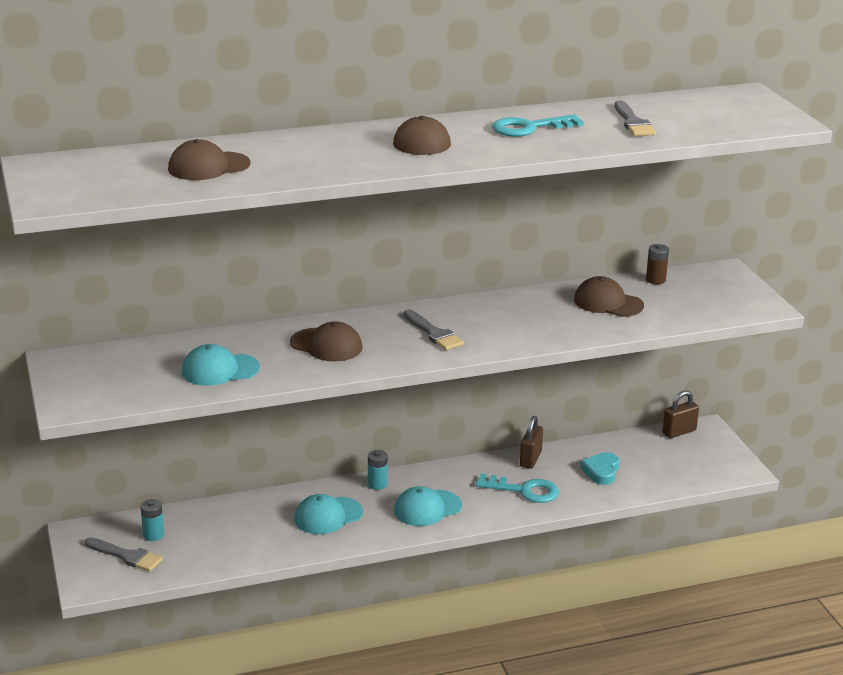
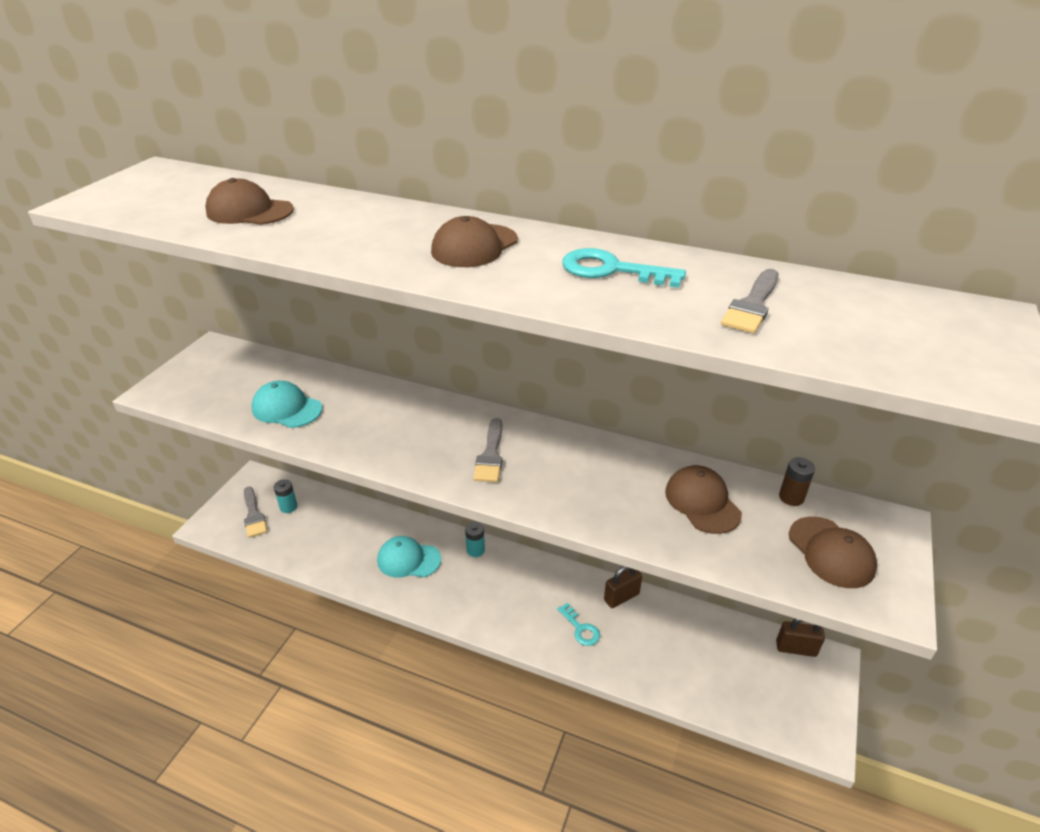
camera: 40 degrees right, 10 degrees up
brown cap [290,321,363,361] -> brown cap moved to [789,517,877,588]
turquoise cap [394,486,462,526] -> none
turquoise key [475,474,559,503] -> turquoise key [557,603,600,646], size x0.64
turquoise heart [580,452,619,485] -> none

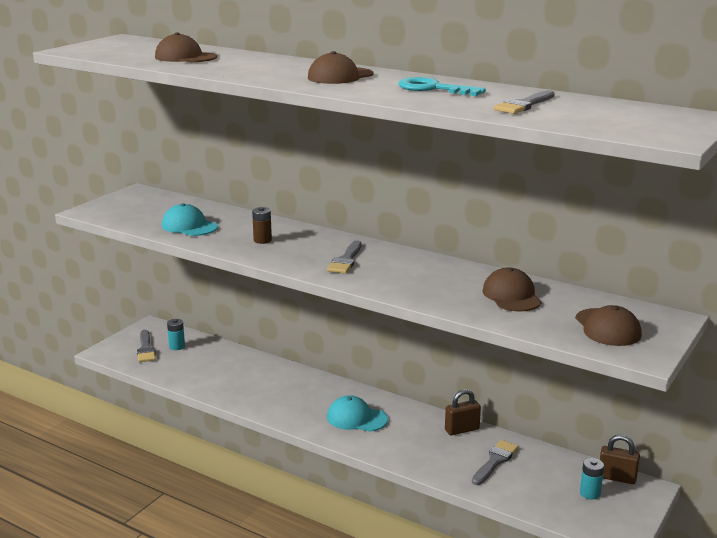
camera: 10 degrees right, 15 degrees down
turquoise cap [377,536,441,578] -> turquoise cap moved to [327,395,388,432]
turquoise battery [465,522,485,557] -> turquoise battery moved to [580,458,604,500]
turquoise key [557,603,600,646] -> none
brown battery [779,457,815,506] -> brown battery moved to [252,207,272,244]
none -> grey brush [472,440,519,485]

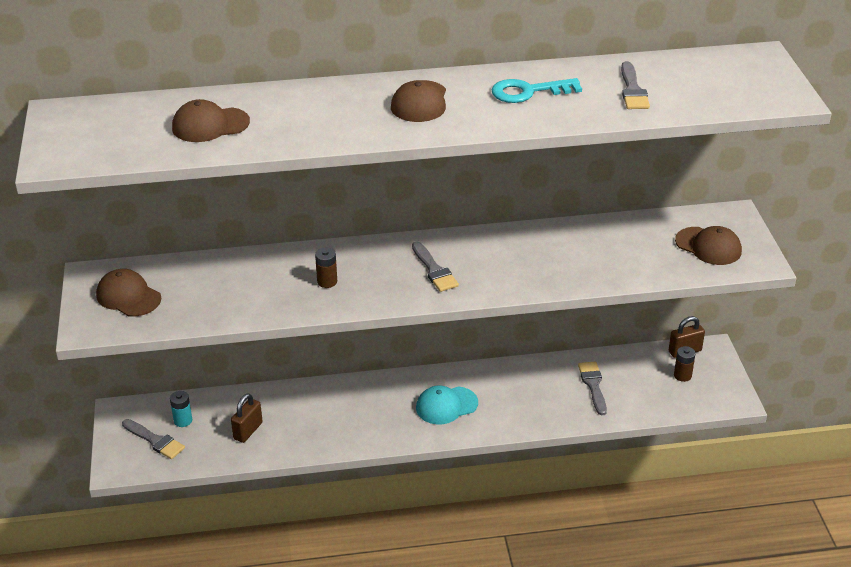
camera: 40 degrees left, 15 degrees up
turquoise cap [162,203,218,236] -> none
brown padlock [445,389,481,435] -> brown padlock moved to [231,393,263,443]
brown cap [482,267,542,312] -> brown cap moved to [96,269,161,317]
turquoise battery [580,458,604,500] -> brown battery [674,346,696,382]

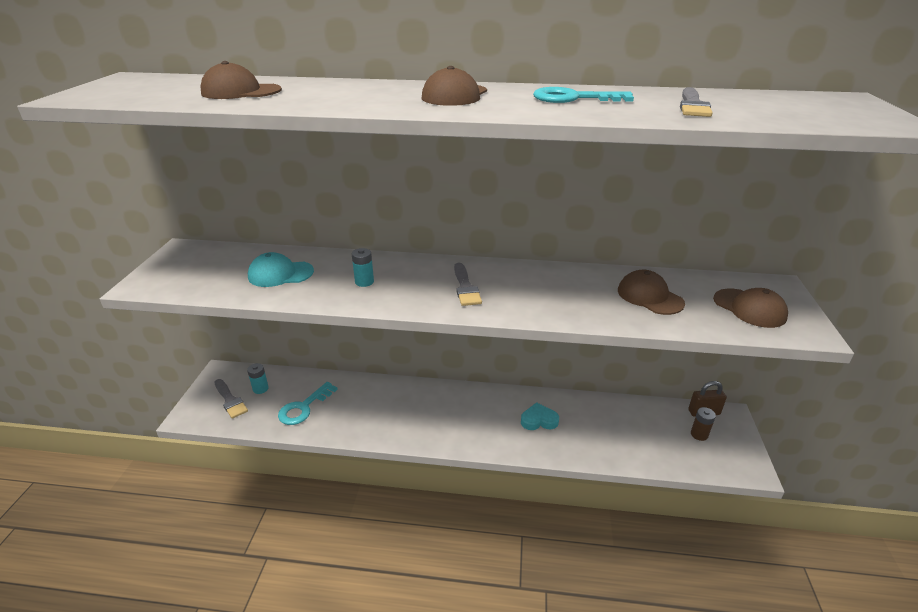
camera: 15 degrees right, 5 degrees down
brown cap [96,269,161,317] -> brown cap moved to [618,270,685,315]
brown padlock [231,393,263,443] -> turquoise key [278,382,338,425]
brown battery [315,248,337,288] -> turquoise battery [352,248,374,287]
turquoise cap [416,385,478,424] -> turquoise cap moved to [248,252,314,287]
grey brush [578,362,607,415] -> none
none -> turquoise heart [521,402,559,430]

